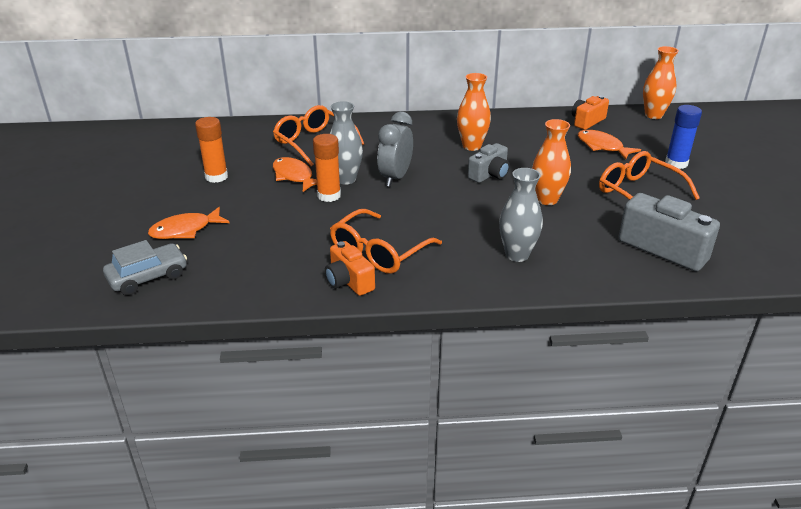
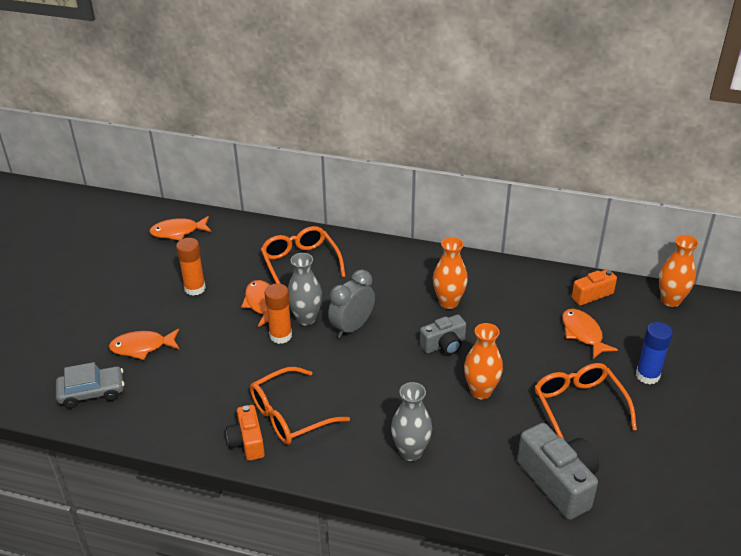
camera: 20 degrees right, 5 degrees up
none -> orange fish [149,216,211,240]

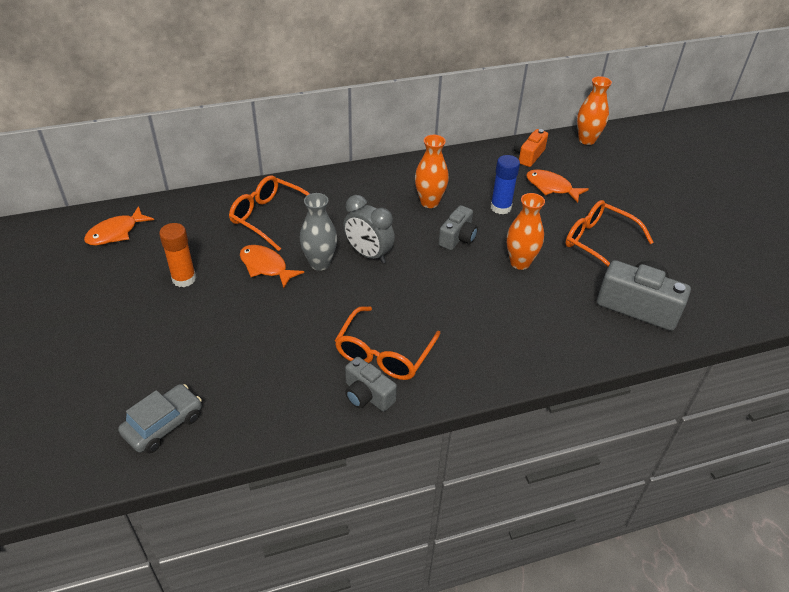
camera: 35 degrees left, 5 degrees up
orange fish [109,329,180,360] -> none
orange camera [226,405,265,461] -> grey camera [345,357,397,412]
orange glue stick [265,283,292,344] -> none
grey clock [328,269,375,338] -> grey clock turned 60 degrees counterclockwise [343,195,395,264]
grey vase [391,382,432,461] -> none
blue glue stick [636,322,673,384] -> blue glue stick moved to [491,155,520,215]

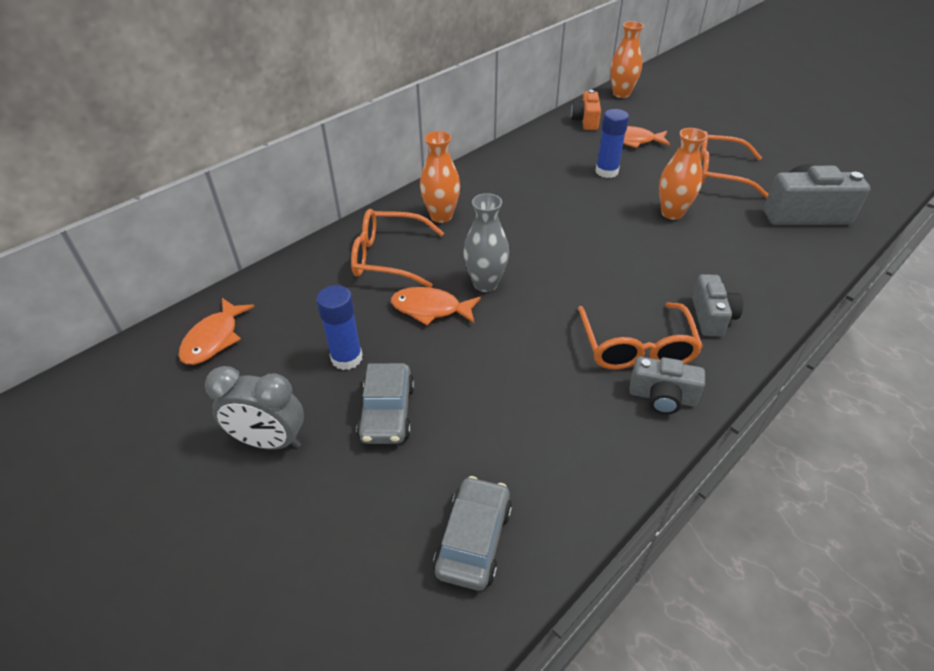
camera: 25 degrees left, 0 degrees up
orange glue stick [159,223,196,287] -> blue glue stick [316,285,362,370]
grey clock [343,195,395,264] -> grey clock moved to [205,366,304,450]
orange vase [415,135,449,208] -> orange vase moved to [420,131,460,223]
grey camera [439,205,478,250] -> grey camera moved to [692,274,743,337]
none -> grey car [356,363,415,444]

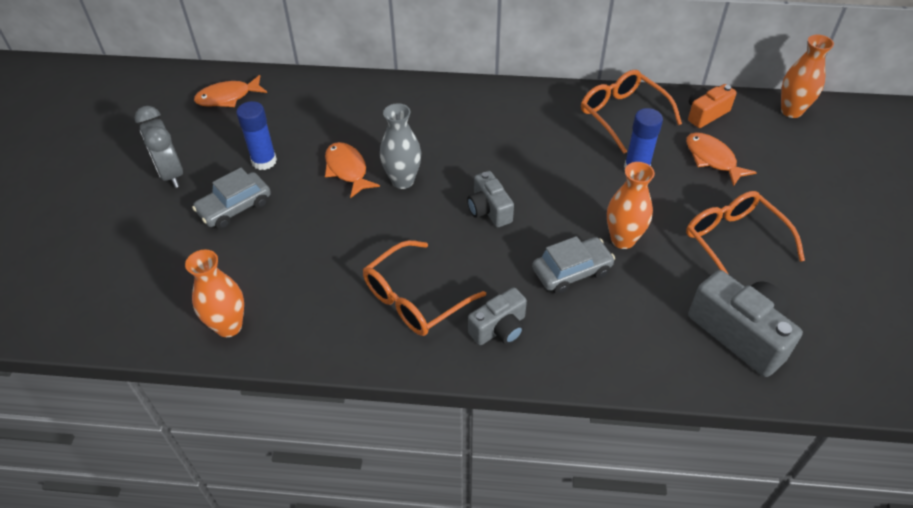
camera: 50 degrees right, 5 degrees up
orange glasses [351,209,444,288] -> orange glasses moved to [581,70,682,154]
orange vase [420,131,460,223] -> orange vase moved to [185,250,244,337]
grey car [433,476,512,591] -> grey car moved to [532,236,615,294]
grey camera [629,357,705,414] -> grey camera moved to [467,171,514,227]

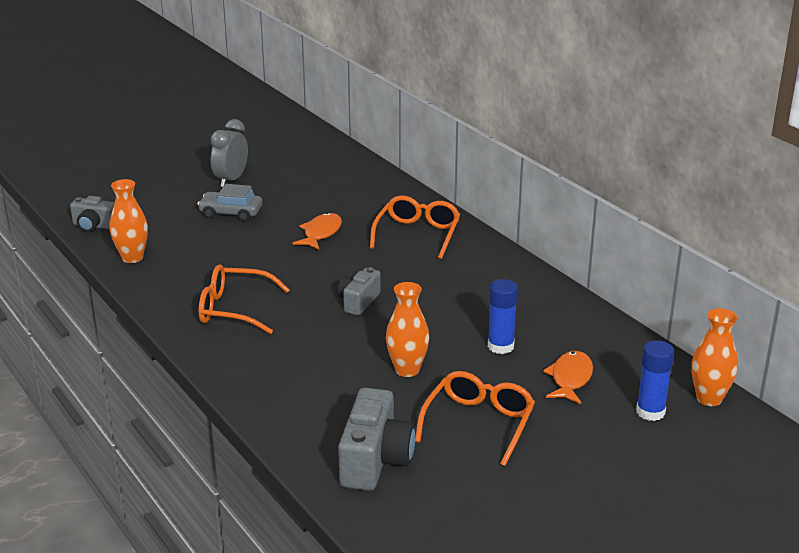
camera: 50 degrees right, 20 degrees down
orange fish [194,75,267,107] -> none
blue glue stick [236,101,277,170] -> blue glue stick moved to [636,340,674,421]
grey vase [380,103,421,189] -> none
grey camera [468,287,527,345] -> grey camera moved to [70,196,115,232]
grey car [532,236,615,294] -> none
orange glasses [581,70,682,154] -> orange glasses moved to [370,196,460,259]
orange camera [688,84,737,128] -> none

